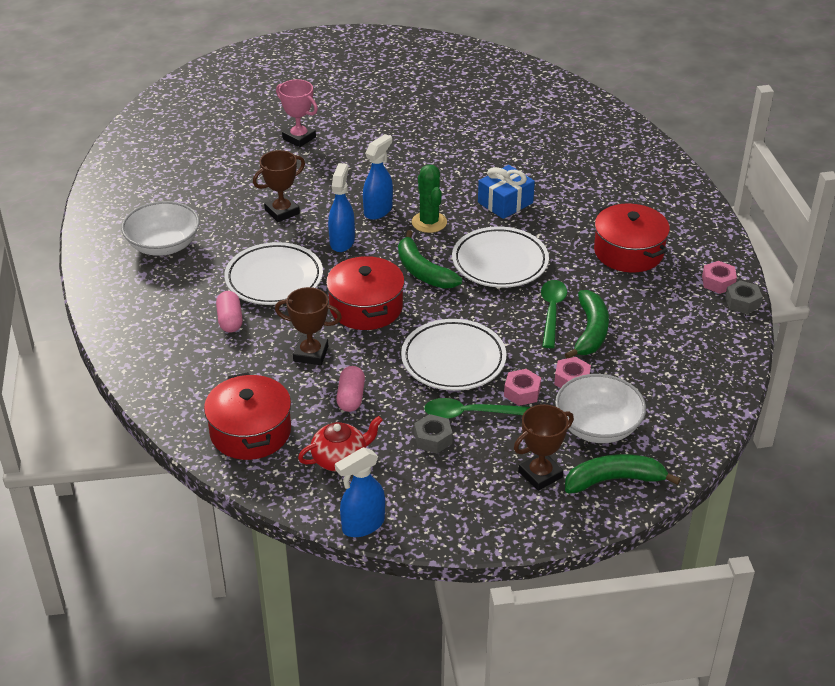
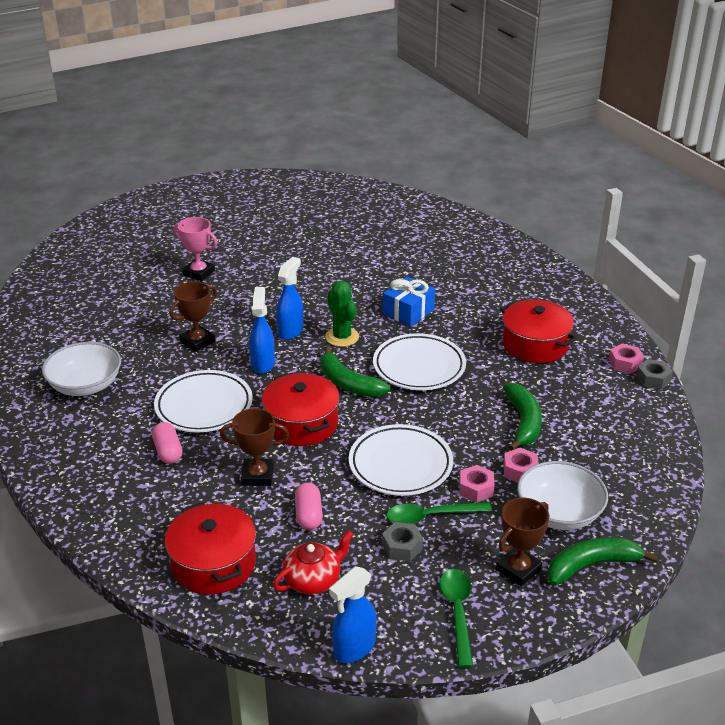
camera: 10 degrees left, 5 degrees down
green spoon [541,280,567,348] -> green spoon moved to [440,569,473,668]

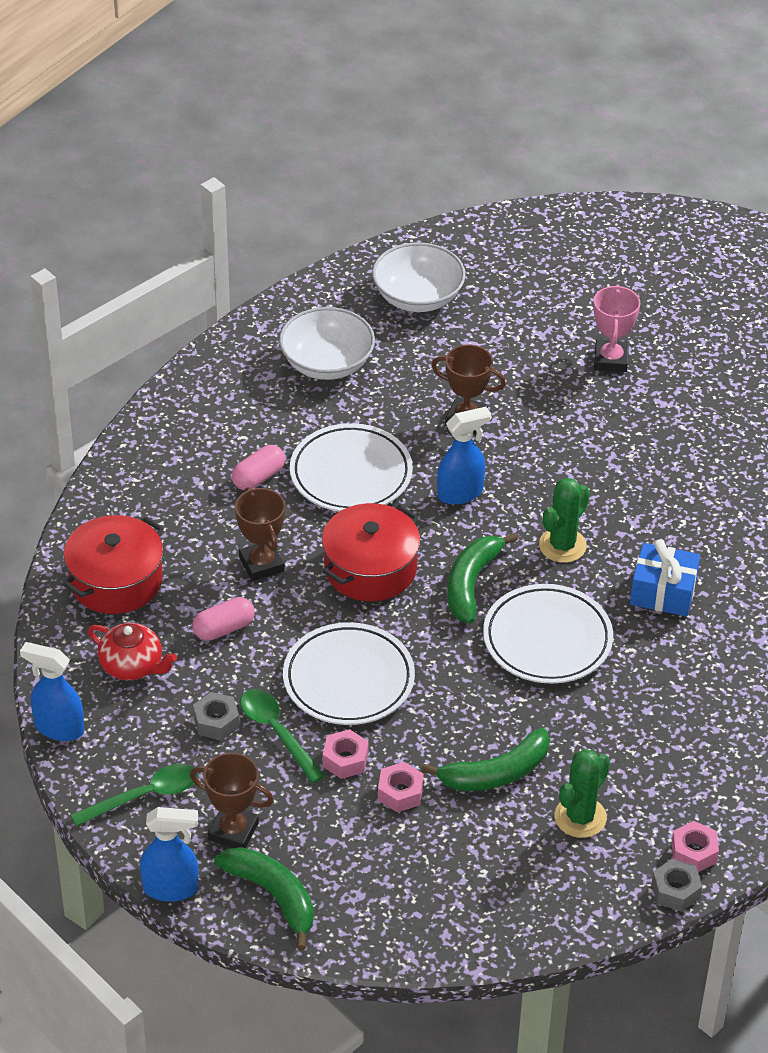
camera: 65 degrees right, 10 degrees up
blue spray bottle [276,257,304,340] -> blue spray bottle moved to [140,807,199,902]
red pot [500,300,577,363] -> none
white bowl [517,461,608,530] -> white bowl moved to [372,242,466,312]
none -> green cactus [554,749,610,838]

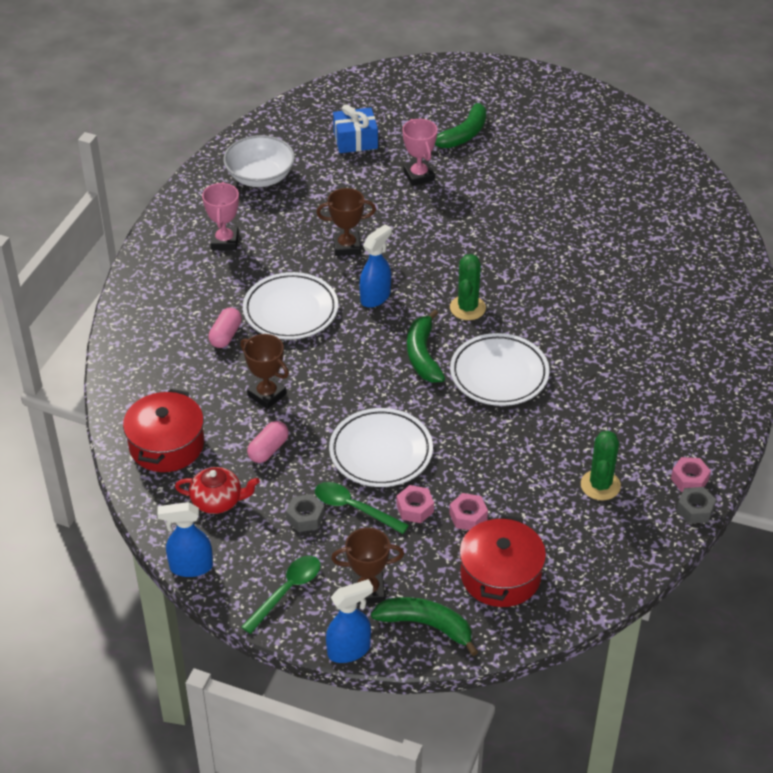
camera: 25 degrees left, 0 degrees up
white bowl [279,307,375,380] -> pink trophy [202,182,239,250]
red pot [322,503,420,601] -> red pot moved to [459,514,546,607]
green banana [421,728,550,791] -> green banana moved to [435,103,487,148]
blue gift [630,539,700,616] -> blue gift moved to [333,104,378,153]

